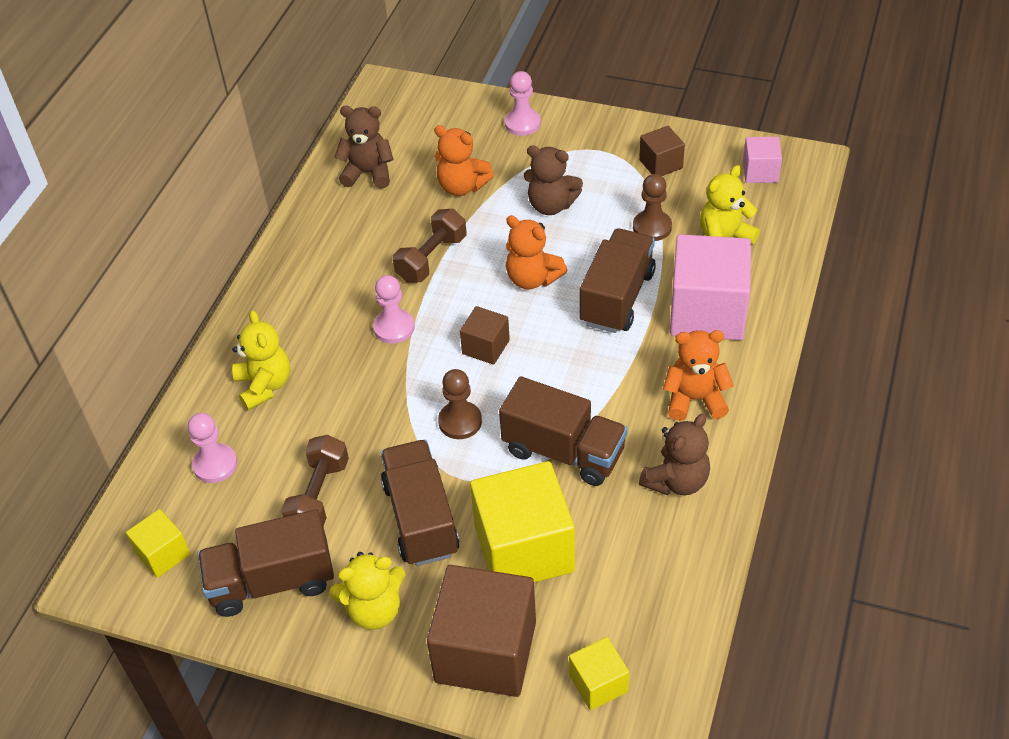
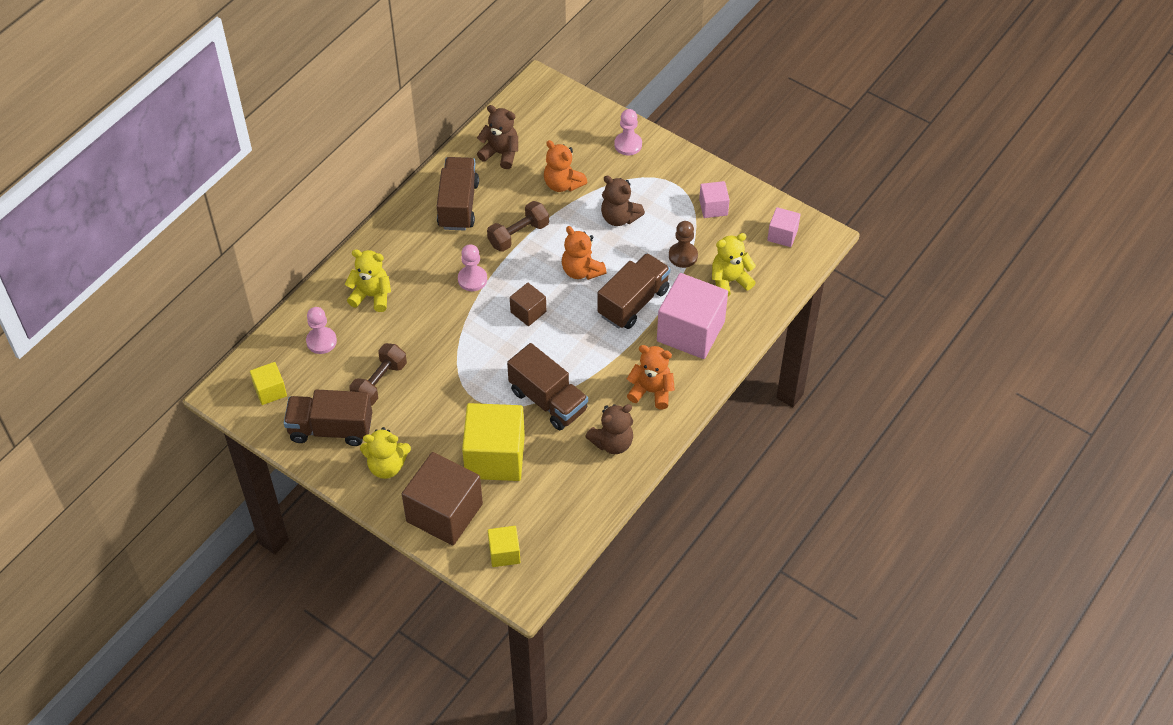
camera: 15 degrees right, 5 degrees up
yellow teddy bear [232,310,290,410] -> yellow teddy bear turned 75 degrees counterclockwise [345,249,391,312]
brown truck [381,440,460,566] -> brown truck moved to [437,157,479,231]
brown pawn [438,369,482,439] -> none
brown cube [639,126,685,176] -> pink cube [699,181,730,218]

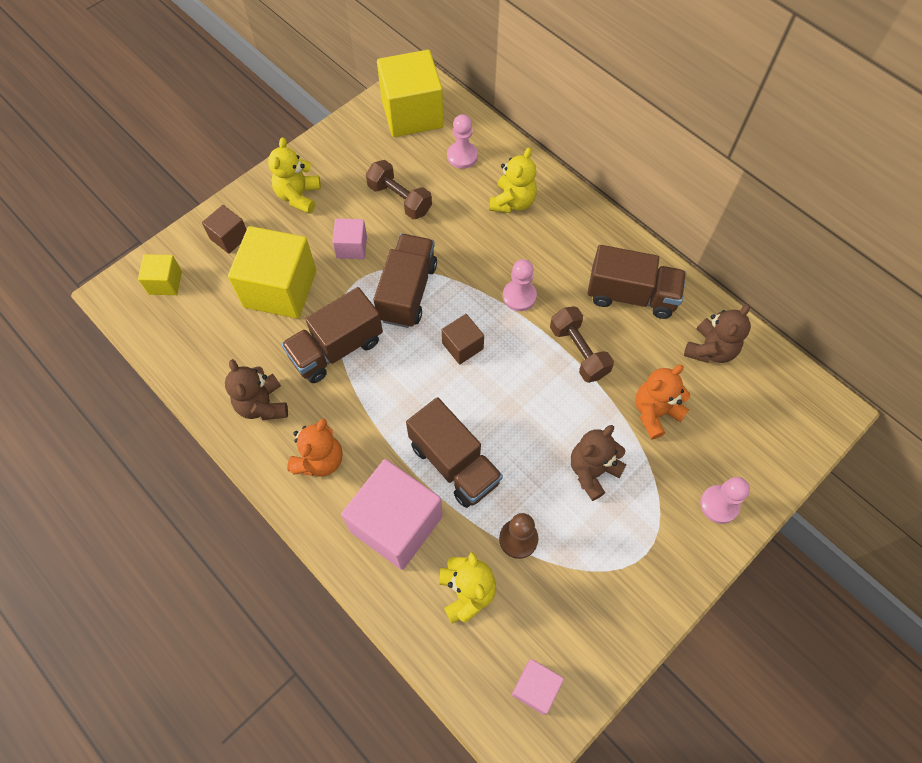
camera: 100 degrees right, 10 degrees up
yellow cube [250,362,287,405] -> yellow cube [377,50,444,137], size x2.01
brown truck [284,389,372,446] -> brown truck moved to [374,234,437,328]
brown cube [402,452,483,545] -> brown cube [202,205,247,254], size x0.50
orange teddy bear [562,226,607,280] -> none
pink cube [699,181,730,218] -> pink cube moved to [332,218,367,259]

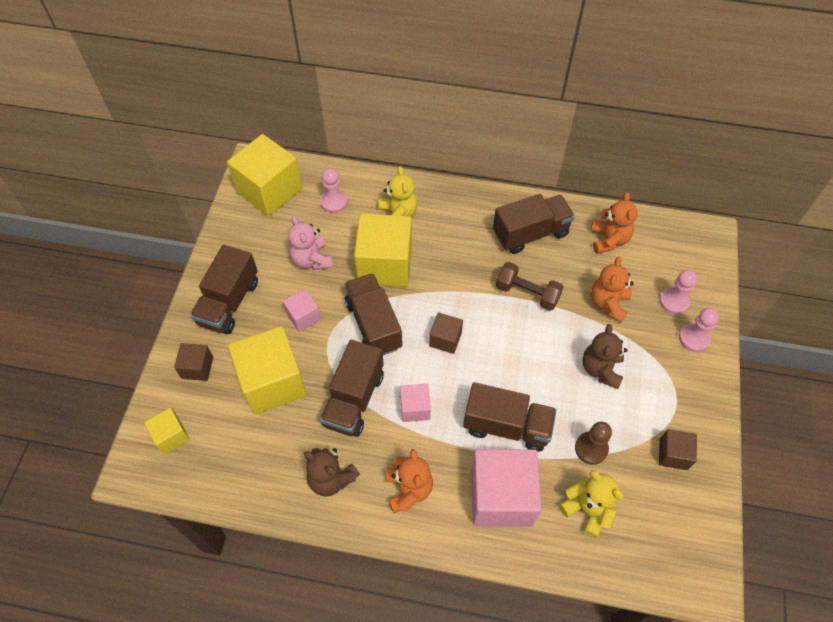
camera: 35 degrees left, 5 degrees down
yellow teddy bear [268,137,321,214] -> brown truck [190,245,258,334]
brown dumbbell [366,160,432,219] -> pink teddy bear [288,216,333,270]
pink pawn [503,259,537,311] -> pink pawn moved to [659,270,697,314]
pink cube [512,659,564,715] -> pink cube moved to [400,384,431,422]
brown teddy bear [684,304,751,363] -> orange teddy bear [590,192,638,254]
none -> yellow cube [354,214,412,287]
none -> brown cube [659,429,697,470]

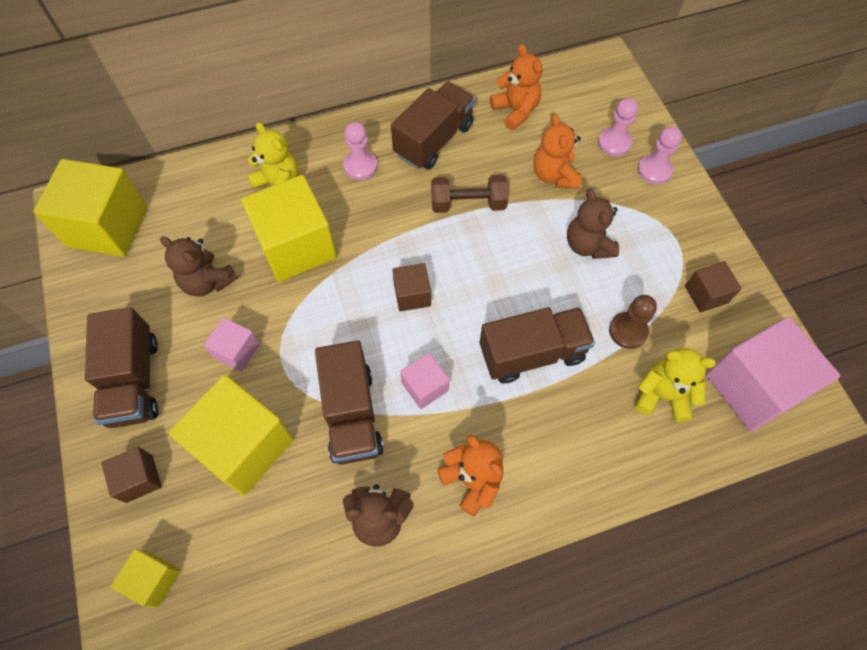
camera: 30 degrees left, 5 degrees up
pink teddy bear [288,216,333,270] -> brown teddy bear [160,236,238,297]
pink pawn [320,168,348,213] -> pink pawn moved to [343,122,378,180]
brown truck [344,273,402,355] -> none
pink cube [471,449,542,527] -> pink cube moved to [706,317,840,432]

